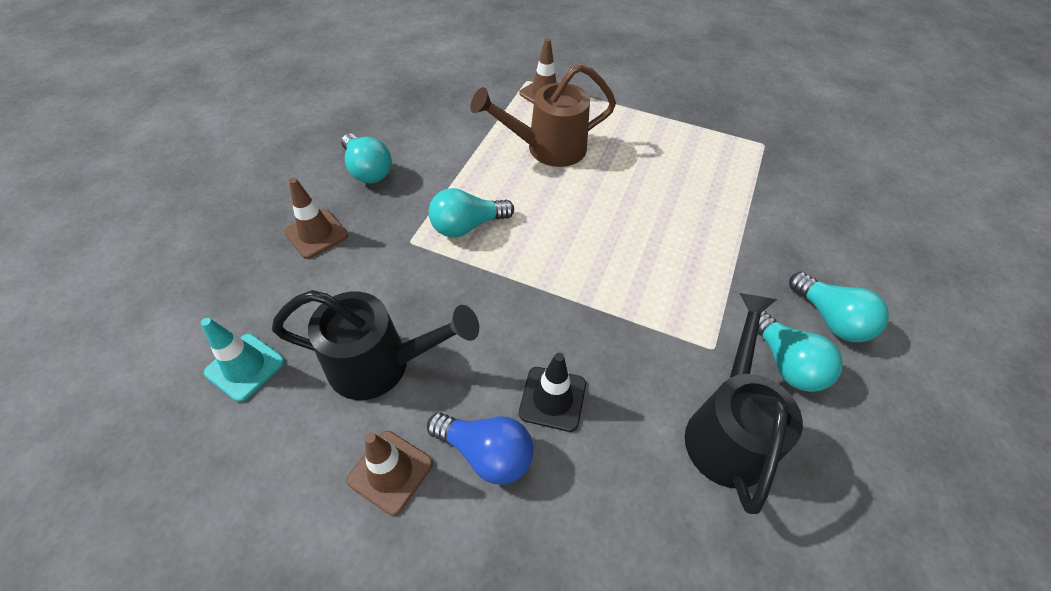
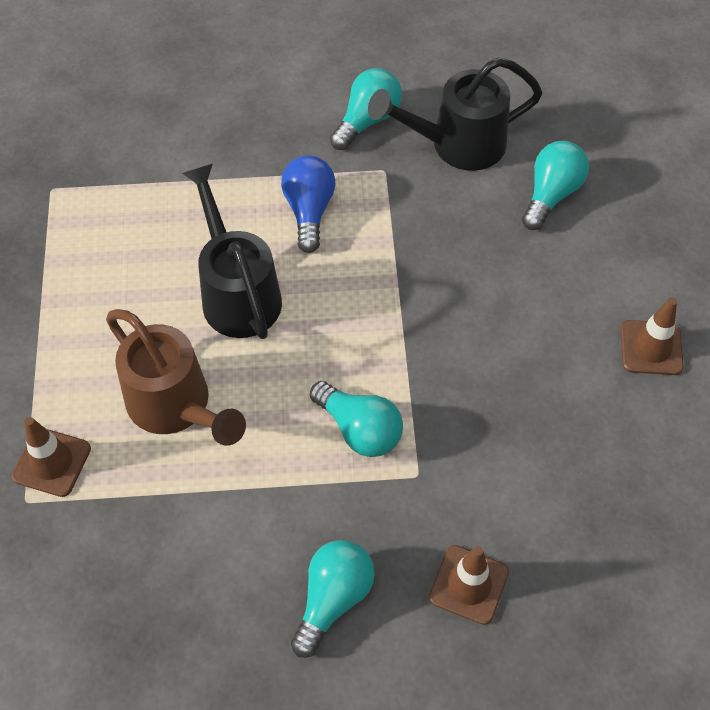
camera: 115 degrees left, 5 degrees up
turquoise traffic cone [201,318,285,402] -> none
black watering can [272,290,479,400] -> black watering can moved to [182,164,282,339]
blue light bulb [427,412,534,485] -> blue light bulb moved to [281,156,335,253]
black traffic cone [519,353,586,432] -> none
turquoise light bulb [789,272,889,342] -> turquoise light bulb moved to [522,141,589,230]

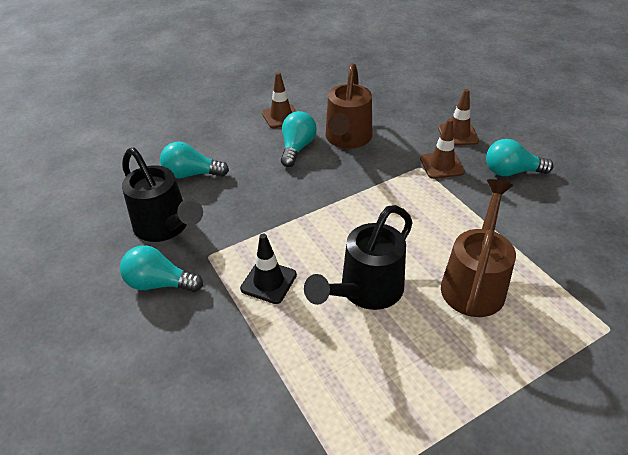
camera: 115 degrees left, 15 degrees down
brown traffic cone [12,417,91,497] -> brown traffic cone moved to [420,118,465,179]
blue light bulb [281,156,335,253] -> black traffic cone [240,234,297,304]
turquoise light bulb [310,381,403,457] -> turquoise light bulb moved to [281,111,317,167]
none -> brown watering can [325,63,372,149]

